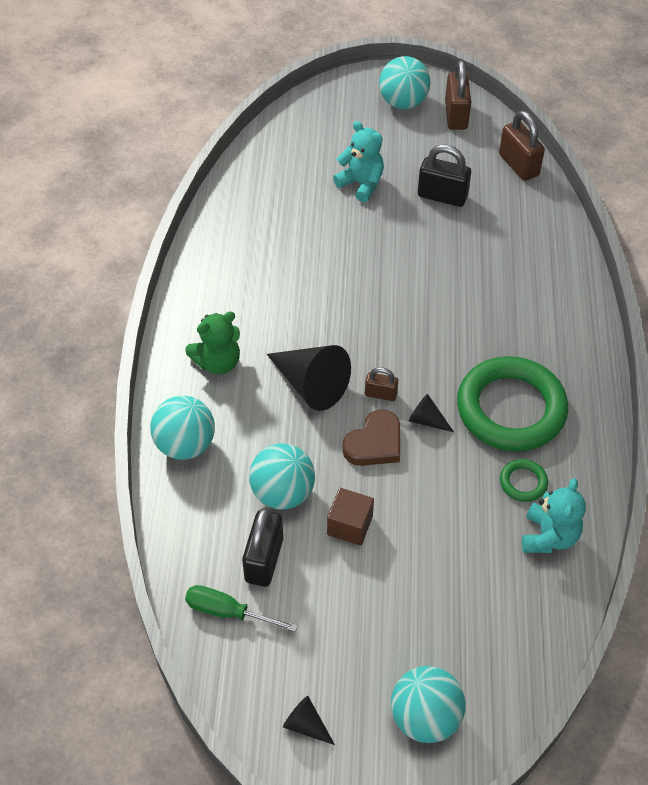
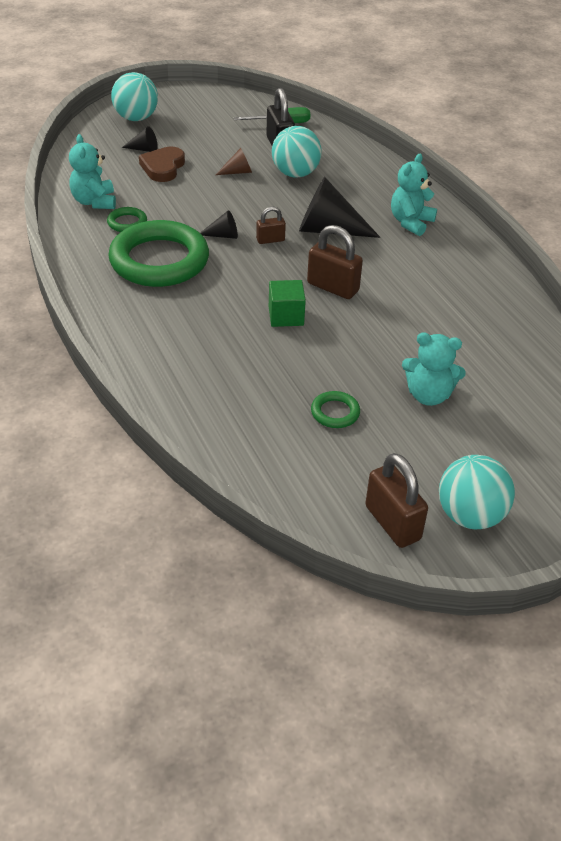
camera: 150 degrees right, 10 degrees down
turquoise ball [150,396,215,460] -> none
green teddy bear [185,312,240,374] -> turquoise teddy bear [391,154,437,236]
black cone [283,696,335,745] -> black cone moved to [122,126,158,152]
brown cube [327,488,374,546] -> brown cone [216,148,252,175]
brown heart [342,409,400,466] -> brown heart moved to [139,147,185,182]
black padlock [418,144,471,207] -> green ring [311,391,360,428]
brown padlock [499,111,545,181] -> brown padlock moved to [307,225,363,299]
none -> green cube [269,280,306,327]

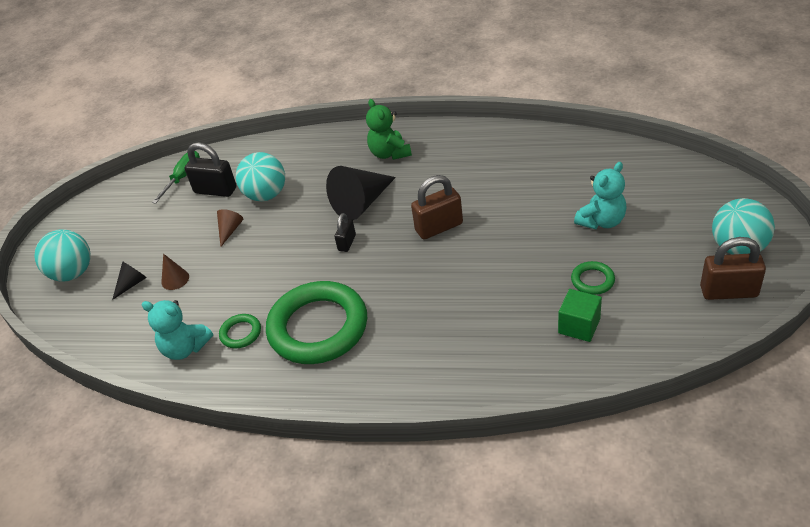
camera: 50 degrees left, 0 degrees up
brown heart [139,147,185,182] -> brown cone [161,254,189,290]
black cone [200,210,238,239] -> none
brown padlock [256,207,286,244] -> black padlock [334,213,356,252]
green cube [269,280,306,327] -> green cube moved to [558,289,602,342]
turquoise teddy bear [391,154,437,236] -> green teddy bear [366,99,412,160]

